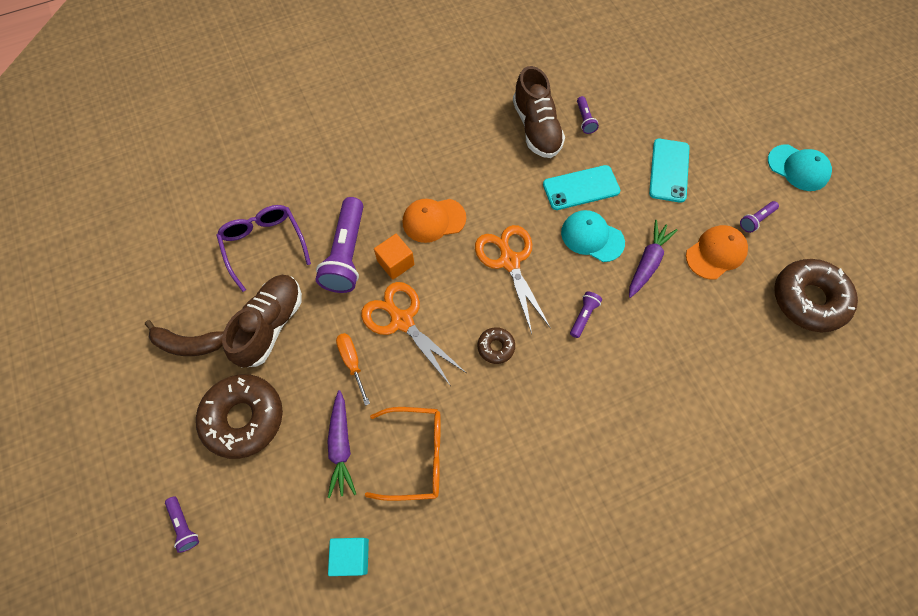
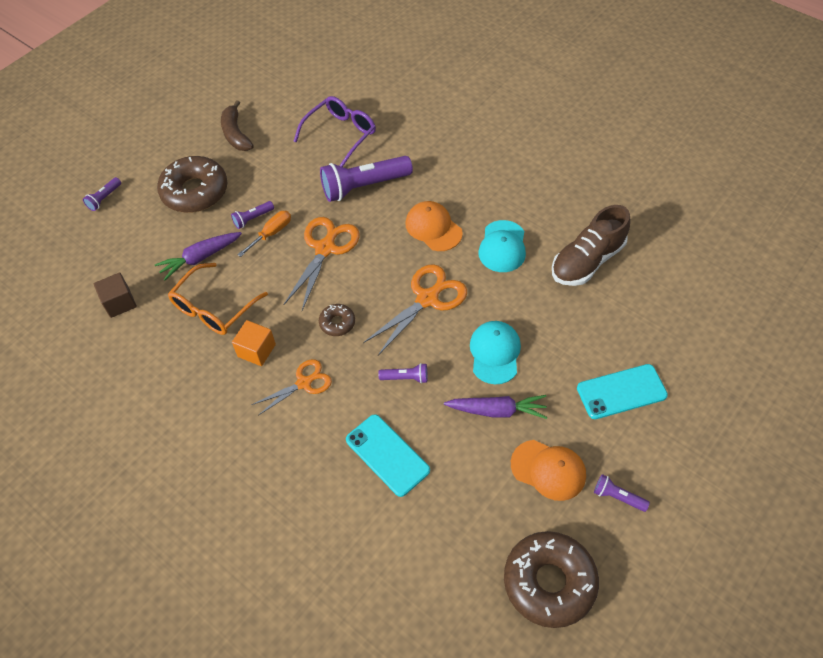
camera: 65 degrees right, 10 degrees down
brown shoe [222,275,302,368] -> none
turquoise cube [328,538,369,576] -> brown cube [94,273,137,318]
orange glasses [365,407,441,501] -> orange glasses turned 60 degrees clockwise [168,263,268,335]
orange cube [374,234,414,280] -> orange cube moved to [232,320,276,366]
turquoise phone [543,165,621,210] -> turquoise phone moved to [346,414,430,497]
purple flashlight [577,96,599,134] -> purple flashlight moved to [231,201,274,229]
turquoise cap [768,145,832,191] -> turquoise cap moved to [479,220,526,272]
none -> orange scissors [252,359,332,415]

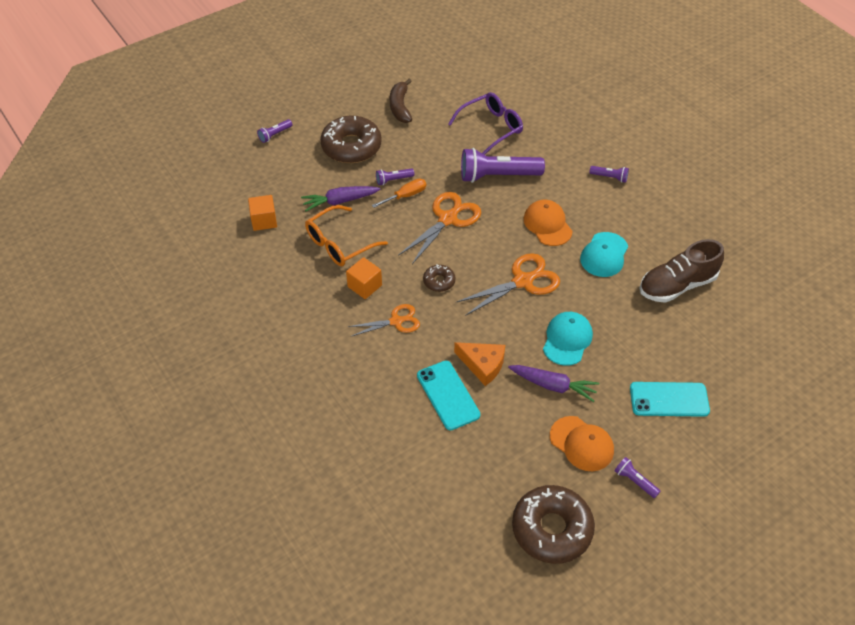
camera: 15 degrees right, 5 degrees down
brown cube [94,273,137,318] -> orange cube [248,195,277,231]
purple flashlight [378,363,428,384] -> purple flashlight moved to [589,166,629,183]
none -> orange cheese [454,342,505,386]

